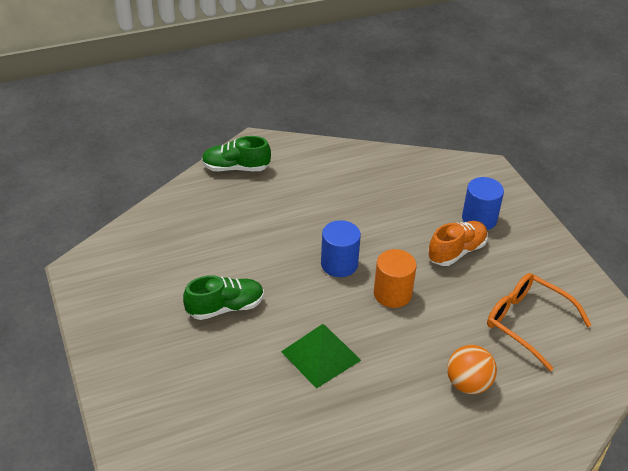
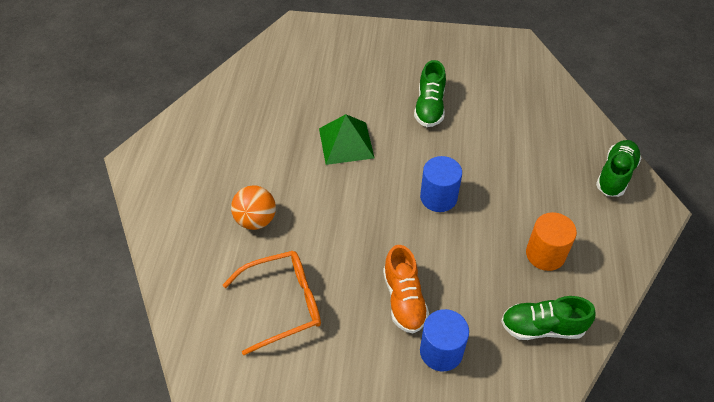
camera: 120 degrees right, 10 degrees up
orange cylinder [374,249,417,308] -> orange cylinder moved to [526,212,577,271]
none -> green shoe [501,296,595,340]

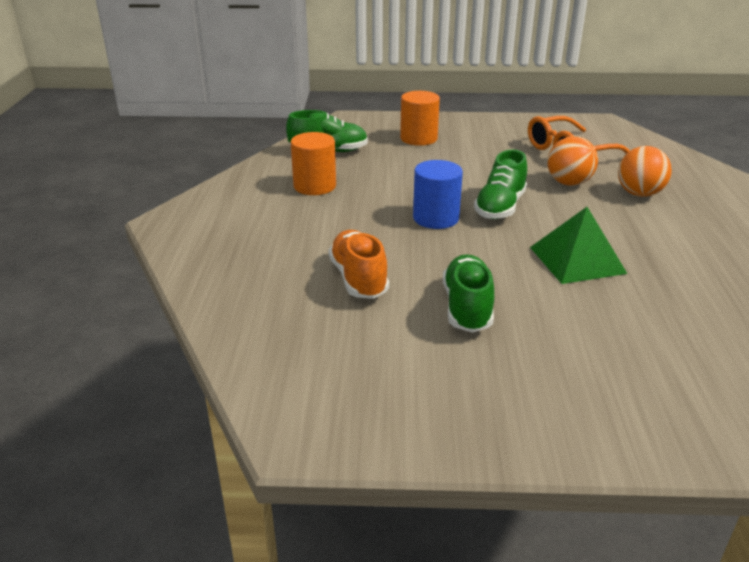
camera: 175 degrees right, 20 degrees down
orange shoe [383,245,429,334] -> orange shoe moved to [328,230,389,299]
blue cylinder [420,309,469,371] -> orange cylinder [400,91,440,146]
green shoe [596,140,642,197] -> green shoe moved to [474,150,527,219]
none -> orange ball [547,136,598,186]

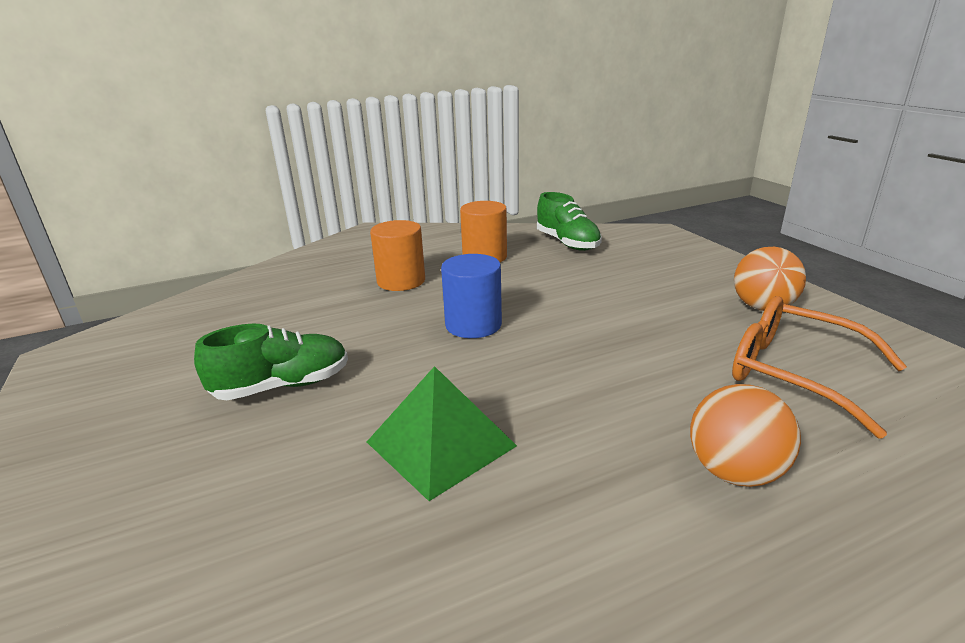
camera: 65 degrees right, 5 degrees down
orange shoe [328,230,389,299] -> none
orange cylinder [400,91,440,146] -> orange cylinder moved to [370,220,425,291]
green shoe [474,150,527,219] -> none
orange ball [547,136,598,186] -> orange ball moved to [734,247,806,311]

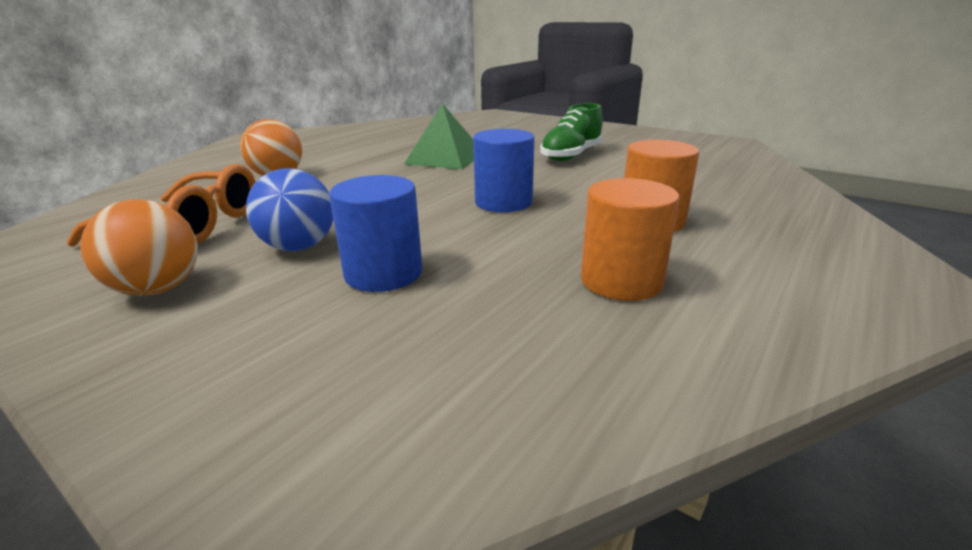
camera: 150 degrees right, 0 degrees up
green shoe [537,192,602,251] -> none
none -> blue ball [246,168,333,251]
none -> blue cylinder [329,175,422,292]

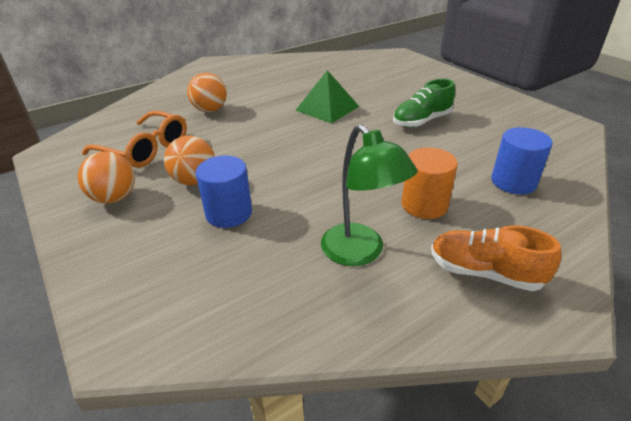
camera: 20 degrees right, 10 degrees up
blue ball [246,168,333,251] -> orange ball [164,135,215,185]
blue cylinder [473,129,534,212] -> blue cylinder moved to [491,127,553,194]
orange cylinder [581,178,680,301] -> green lamp [321,124,417,266]
none -> orange shoe [431,225,561,291]

